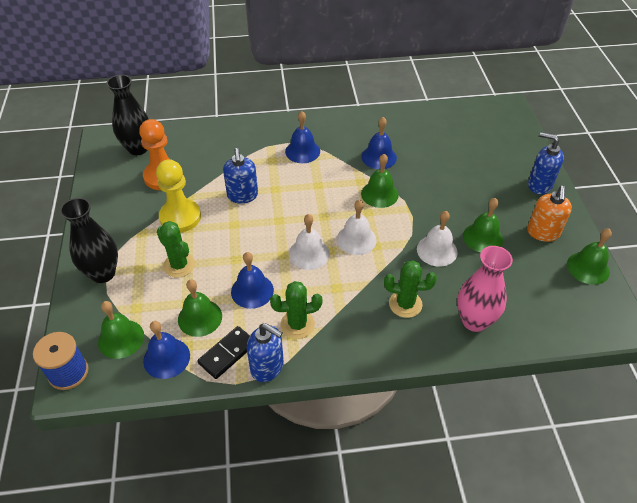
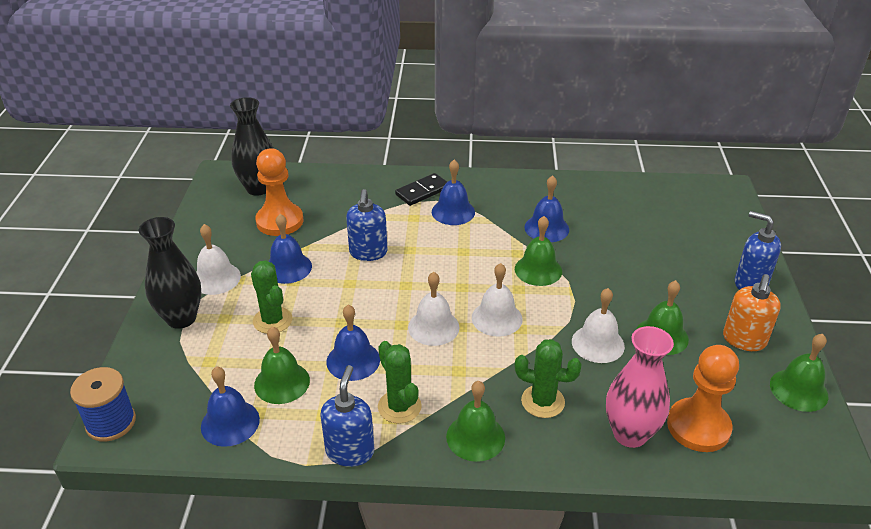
camera: 10 degrees right, 10 degrees down
green bell [98,301,144,359] -> green bell moved to [446,381,505,462]
yellow pawn [156,159,201,232] -> blue bell [268,214,312,284]
black domino [197,326,250,379] -> black domino moved to [395,173,447,206]
blue soap dispenser [247,323,284,382] -> blue soap dispenser turned 120 degrees counterclockwise [320,365,374,467]
green cactus [270,281,323,339] -> green cactus turned 60 degrees clockwise [378,341,422,424]
none -> white bell [196,224,241,295]
none -> orange pawn [667,345,739,452]

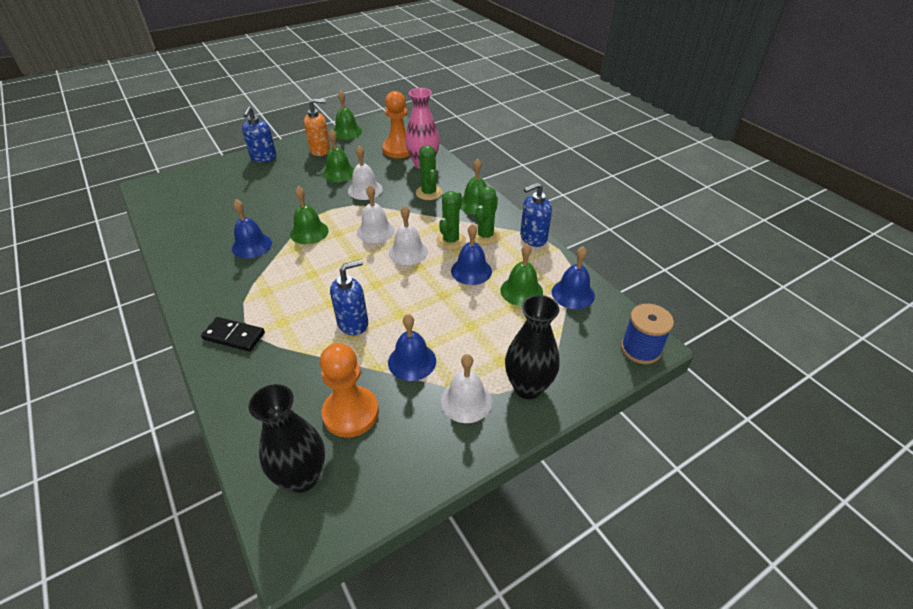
camera: 125 degrees left, 5 degrees up
green cactus [251,260,292,334] -> green cactus moved to [436,191,466,250]
blue bell [432,160,475,225] -> none

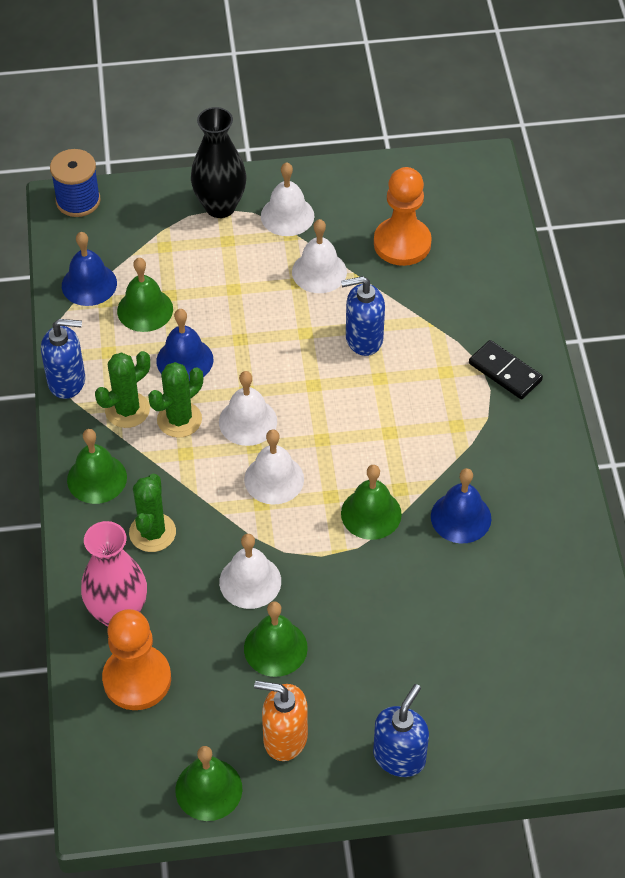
camera: 155 degrees left, 10 degrees up
black vase [249,384,325,493] -> none
blue bell [388,314,436,381] -> white bell [292,219,347,293]

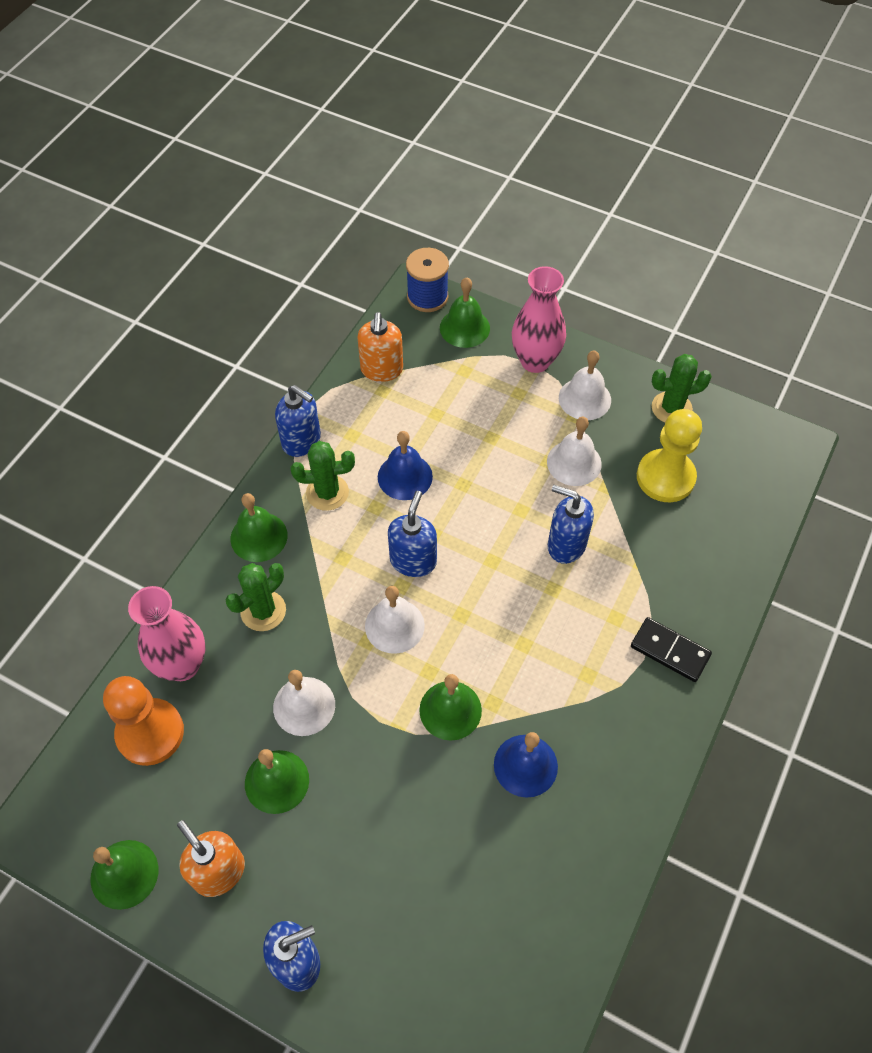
camera: 35 degrees right, 5 degrees up
blue bell [62,232,117,306] -> orange soap dispenser [357,312,403,382]
green bell [117,258,173,332] -> green bell moved to [440,277,490,348]
green cactus [148,362,203,438] -> green cactus moved to [652,354,712,422]
black vase [191,107,247,218] -> pink vase [512,266,566,373]
white bell [219,371,277,446] -> blue soap dispenser [388,491,437,577]
orange pawn [374,167,432,266] -> yellow pawn [637,409,702,502]
black domino [469,340,543,399] -> black domino turned 45 degrees counterclockwise [631,617,712,682]

